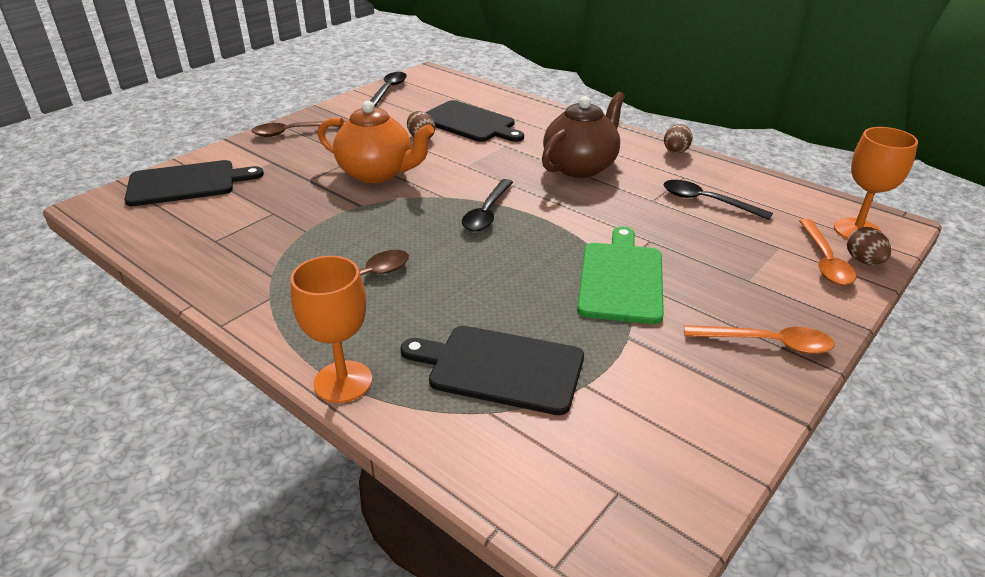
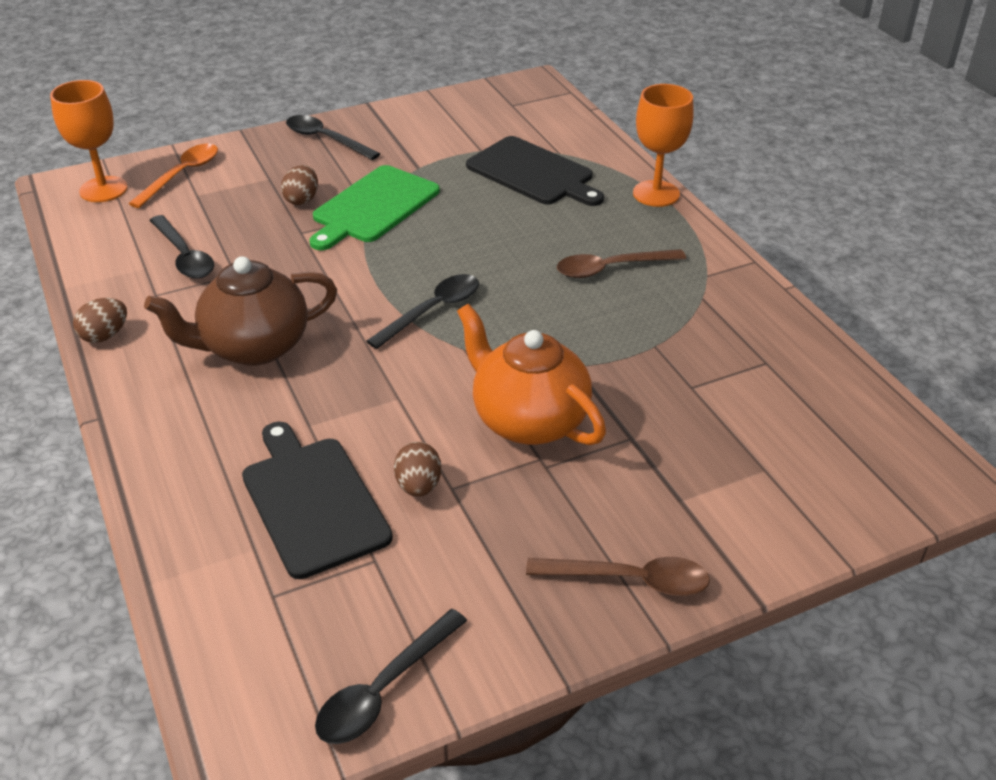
camera: 155 degrees left, 5 degrees up
black cutting board [124,160,264,206] -> none
orange spoon [684,325,835,354] -> black spoon [286,115,380,160]
brown egg [847,227,891,265] -> brown egg moved to [281,165,318,205]

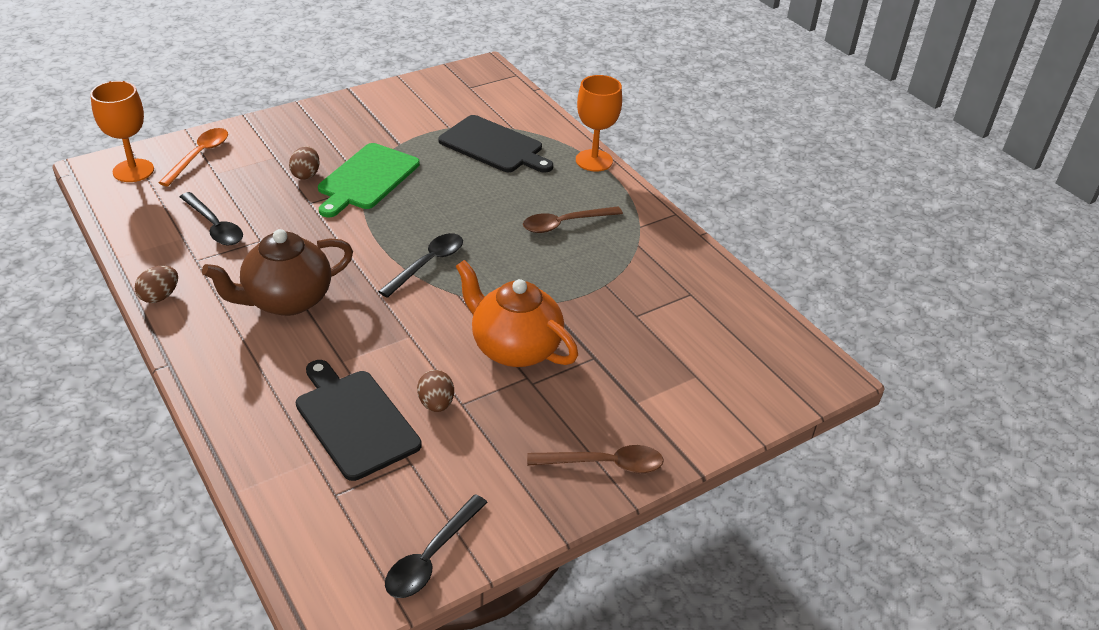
camera: 10 degrees left, 0 degrees up
black spoon [286,115,380,160] -> none

